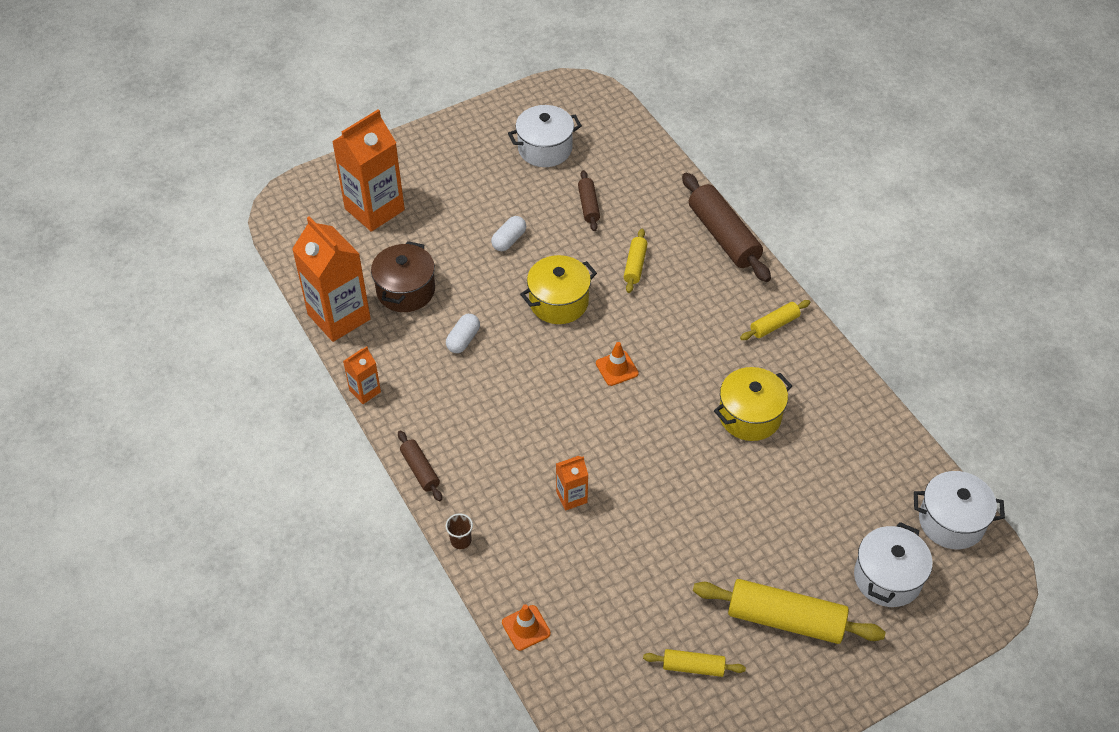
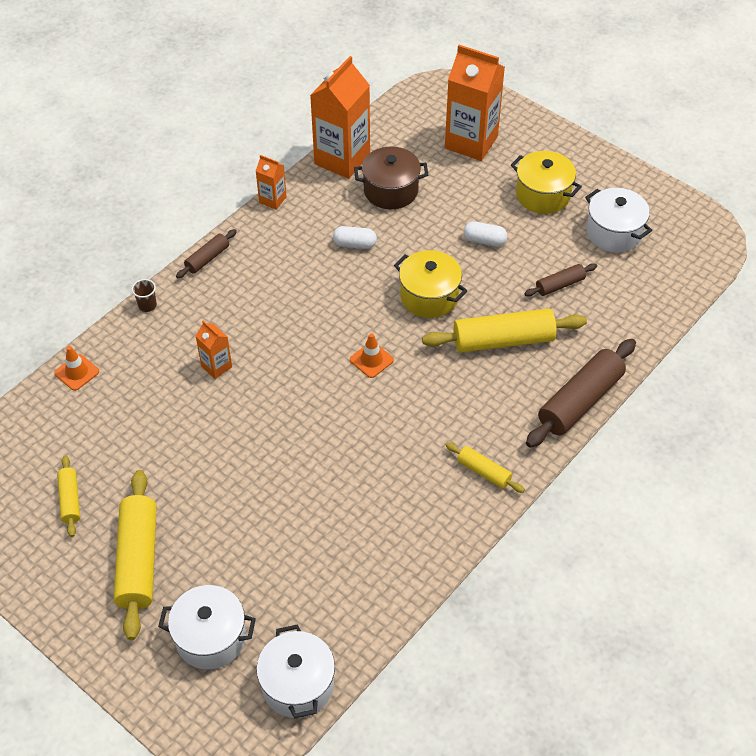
camera: 70 degrees right, 0 degrees up
yellow rolling pin [624,228,648,293] -> yellow rolling pin [422,308,587,353], size x1.92
yellow pot [714,367,792,441] -> yellow pot moved to [511,151,582,214]

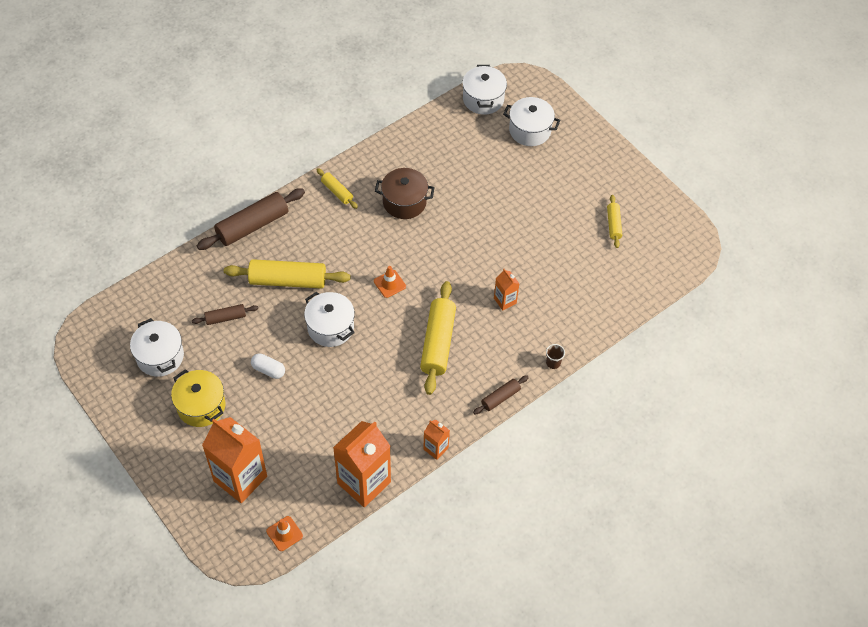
camera: 170 degrees left, 5 degrees up
orange traffic cone [54,346,99,391] -> orange traffic cone moved to [266,516,303,551]
yellow rolling pin [114,470,157,640] -> yellow rolling pin moved to [420,281,456,395]
white capsule [333,226,377,249] -> none
brown pot [354,147,428,209] -> brown pot moved to [375,168,435,219]
yellow pot [394,250,467,318] -> white pot [304,292,355,347]

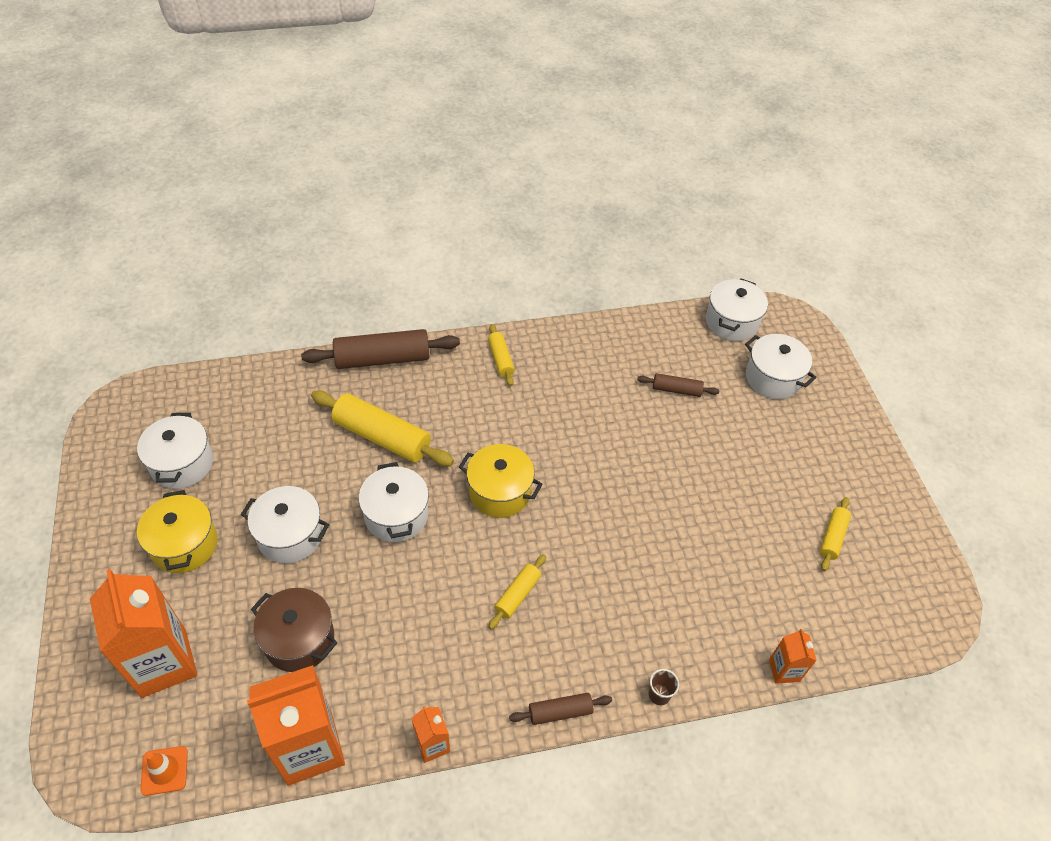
camera: 25 degrees right, 5 degrees down
brown rolling pin [192,304,258,325] -> brown rolling pin moved to [637,373,719,397]
white capsule [251,353,285,379] -> white pot [241,486,329,563]
orange traffic cone [374,266,406,298] -> yellow pot [459,444,543,518]
brown pot [375,168,435,219] -> brown pot moved to [251,588,337,672]
yellow rolling pin [420,281,456,395] -> yellow rolling pin [488,554,546,629], size x0.52
orange carton [494,269,519,310] -> orange carton moved to [769,629,817,684]

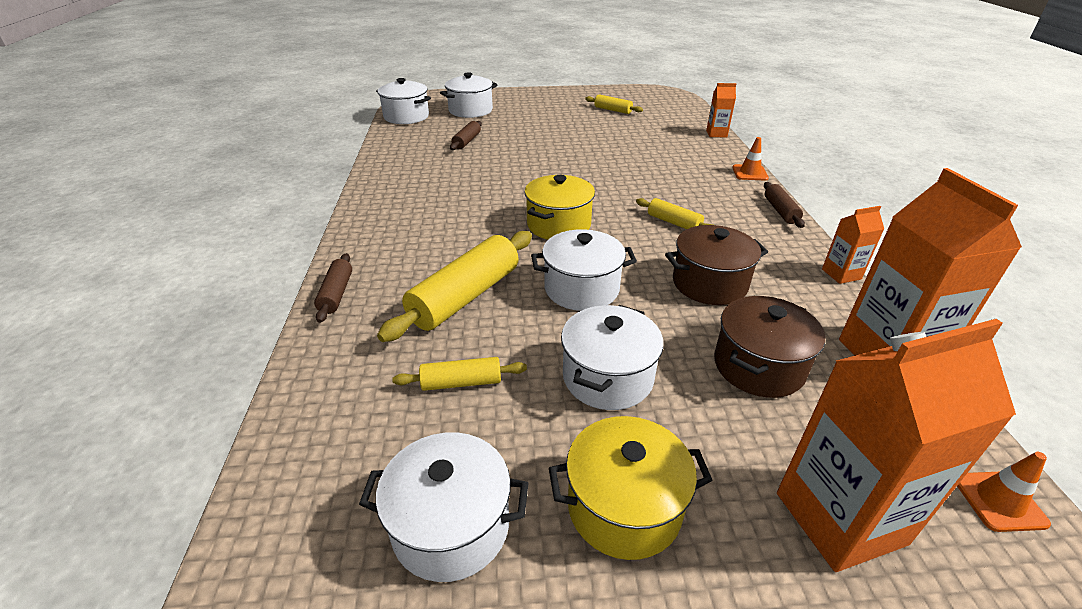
camera: 80 degrees left, 15 degrees down
brown rolling pin [301,329,460,369] -> brown rolling pin [314,253,352,323], size x0.52
yellow rolling pin [488,324,515,386] -> yellow rolling pin moved to [392,357,527,391]
brown cup [649,669,679,705] -> orange traffic cone [732,137,769,180]
none -> brown pot [665,225,768,305]

